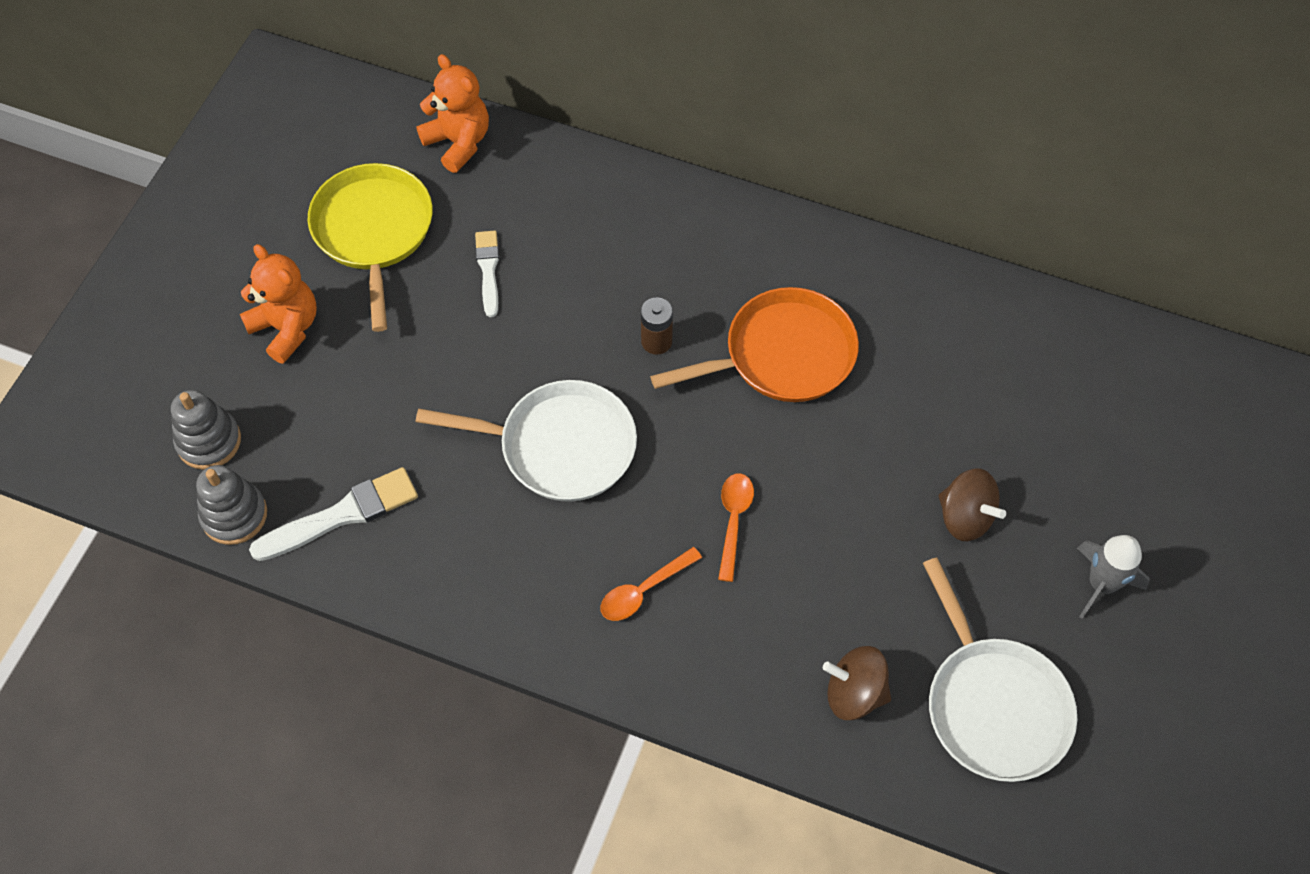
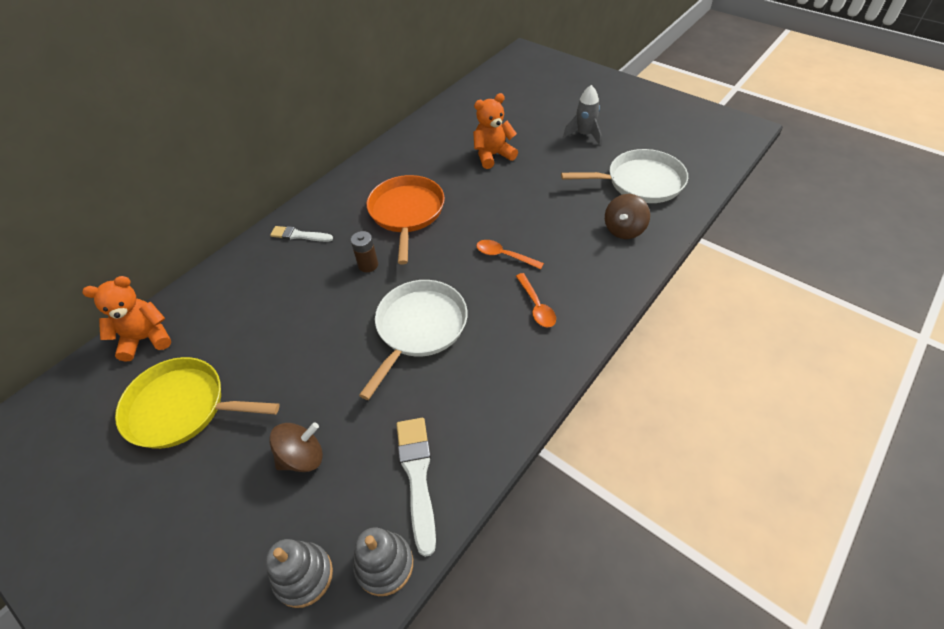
camera: 70 degrees left, 10 degrees down
orange teddy bear [240,244,317,364] -> orange teddy bear moved to [473,93,518,169]
white brush [475,231,499,317] -> white brush moved to [270,226,333,242]
brown spinning top [939,468,1006,541] -> brown spinning top moved to [269,422,323,472]

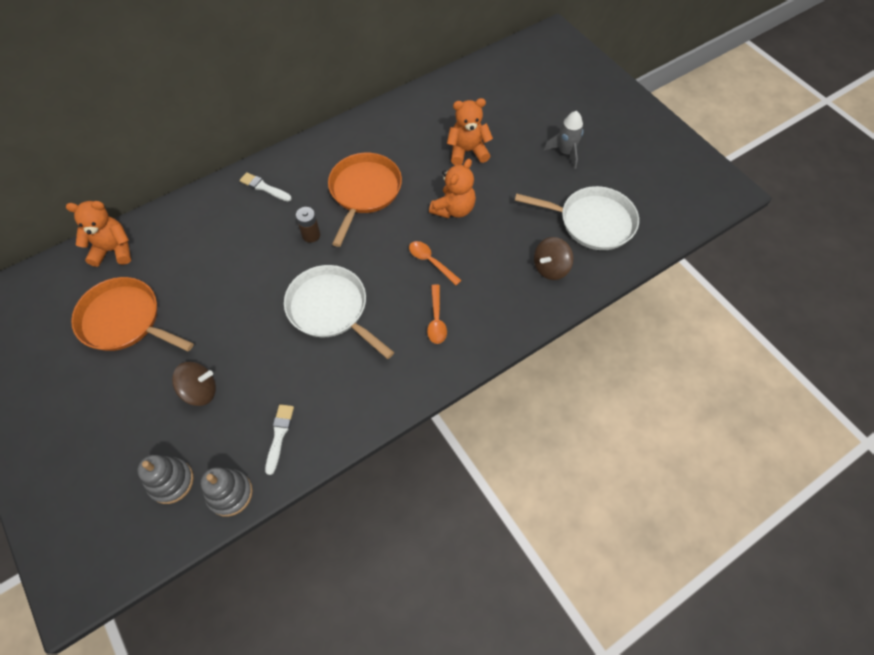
camera: 15 degrees right, 10 degrees up
yellow pan [115,357,280,449] -> orange pan [71,277,194,351]
white pan [359,280,468,400] -> white pan turned 90 degrees counterclockwise [284,265,394,359]
white brush [396,418,436,557] -> white brush [265,404,294,475], size x0.64
none -> orange teddy bear [429,159,476,219]

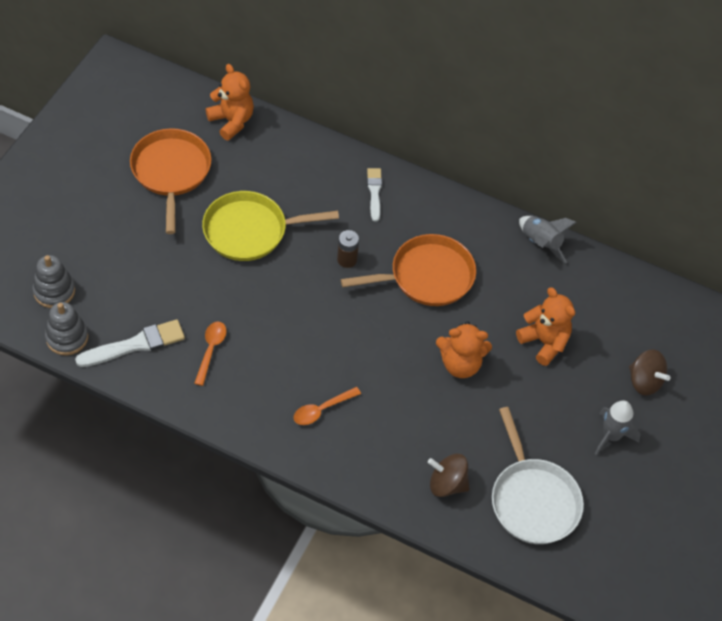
camera: 55 degrees right, 5 degrees down
brown spinning top [172,362,216,406] -> brown spinning top moved to [629,350,671,396]
white brush [265,404,294,475] -> white brush [75,319,185,367], size x1.57
white pan [284,265,394,359] -> none
orange spoon [409,241,462,285] -> orange spoon moved to [194,322,227,386]
none -> yellow pan [202,191,339,261]
none -> grey rocket [519,216,577,264]

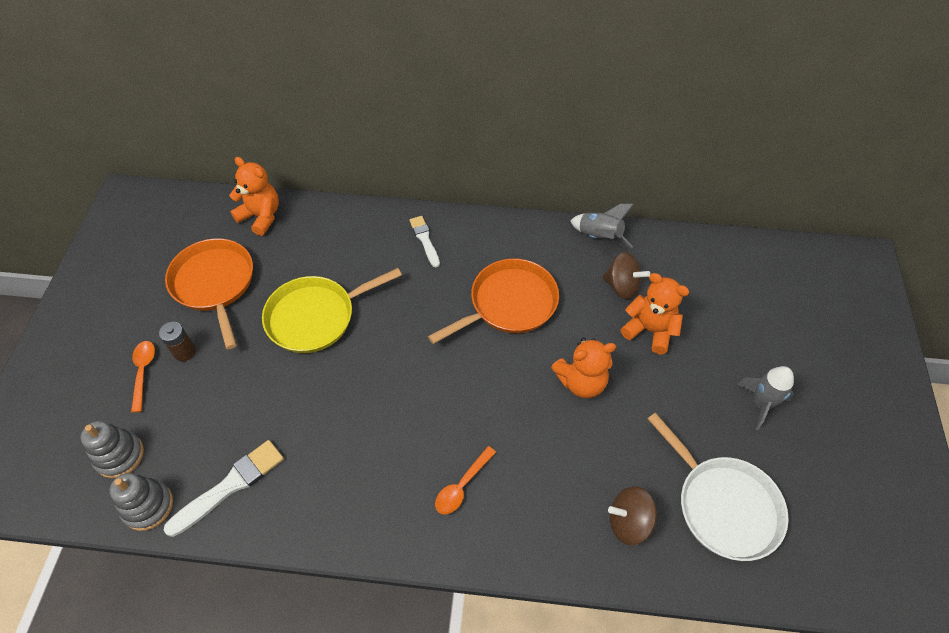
camera: 15 degrees left, 0 degrees up
orange spoon [194,322,227,386] -> orange spoon moved to [131,341,155,413]
brown battery [337,230,359,268] -> brown battery moved to [159,322,196,361]
brown spinning top [629,350,671,396] -> brown spinning top moved to [603,252,650,299]

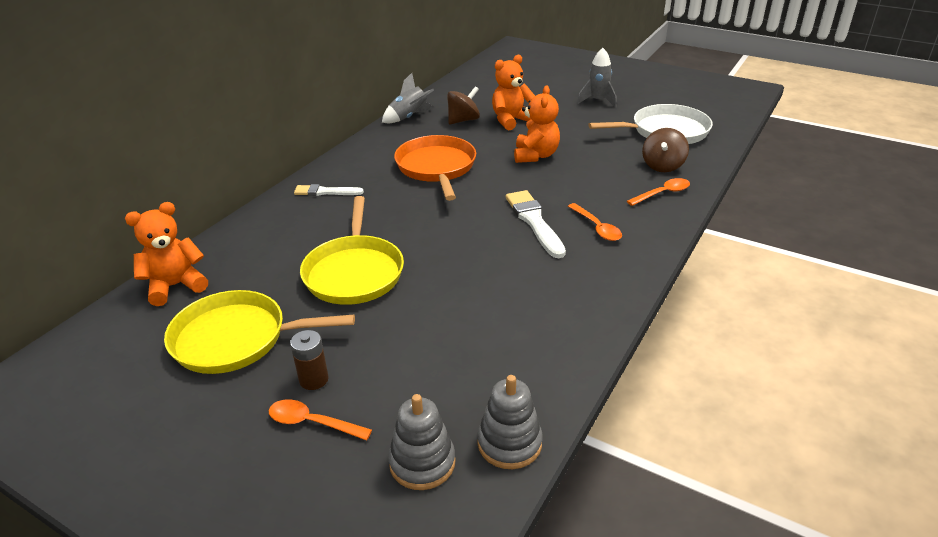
camera: 65 degrees left, 20 degrees down
white brush [164,440,284,537] -> white brush moved to [506,190,566,258]
orange pan [165,238,253,349] -> yellow pan [164,290,355,374]
none -> orange spoon [627,178,690,206]

